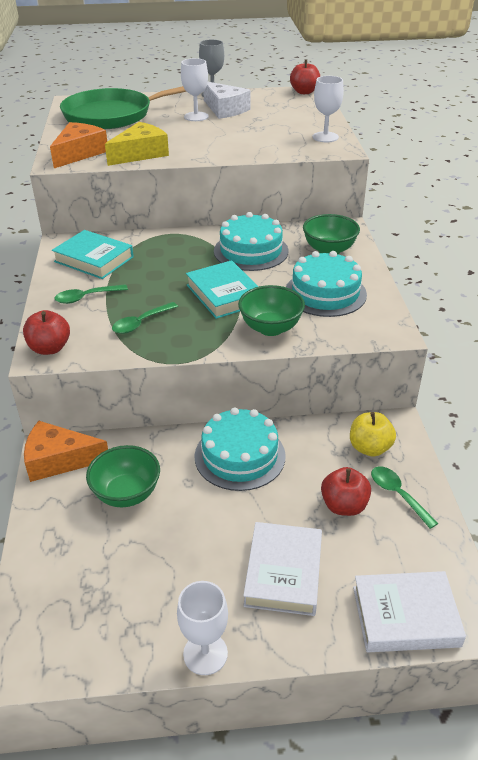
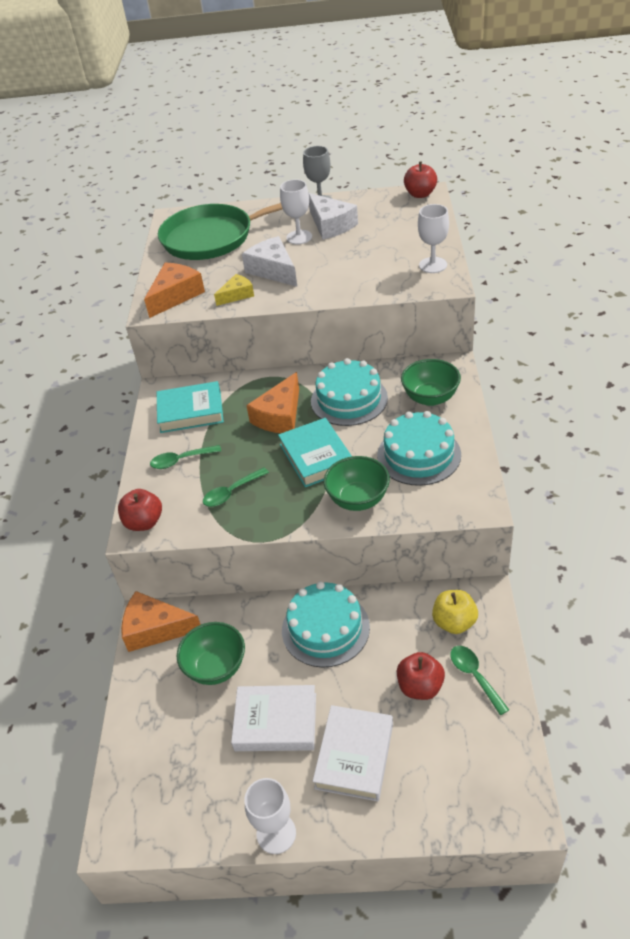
camera: 10 degrees right, 5 degrees up
turquoise book [52,230,134,279] -> turquoise book turned 45 degrees counterclockwise [157,381,224,433]
yellow cheese [105,122,169,166] -> yellow cheese [214,274,254,306], size x0.61
white book [353,571,466,652] -> white book moved to [231,685,316,751]
none -> white cheese [242,236,297,287]
none -> orange cheese [246,372,299,433]

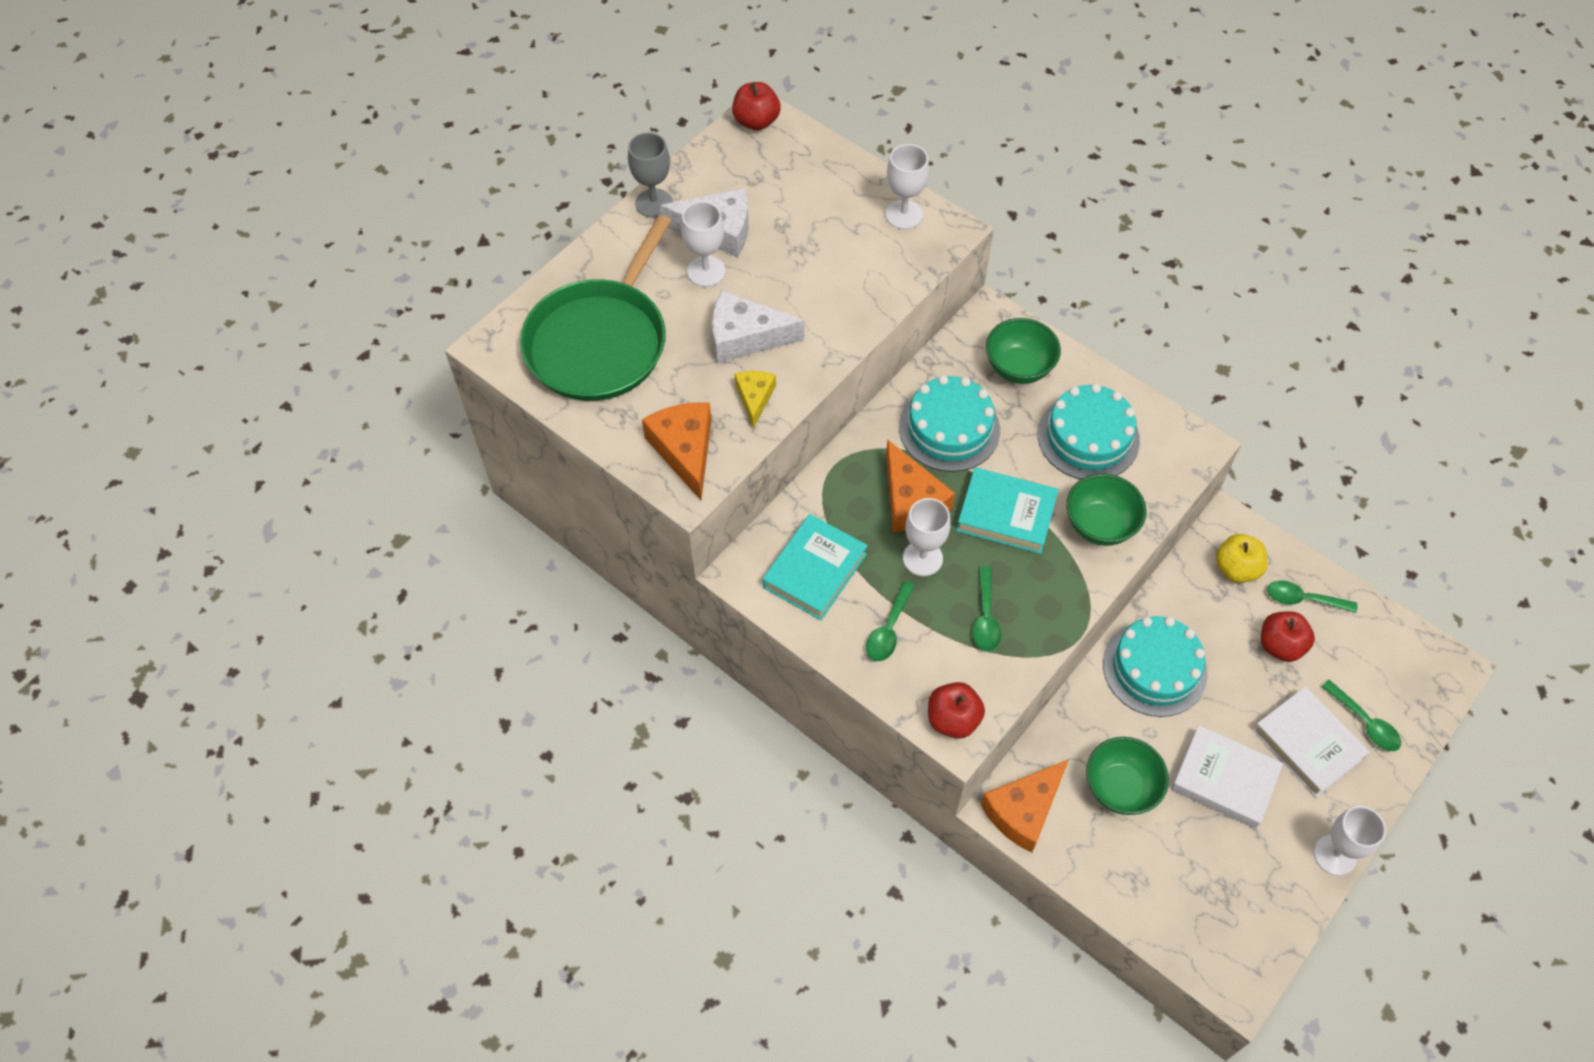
camera: 55 degrees left, 15 degrees up
white book [231,685,316,751] -> white book turned 75 degrees clockwise [1171,725,1283,829]
none -> white goblet [903,498,951,576]
none -> green spoon [1321,680,1401,751]

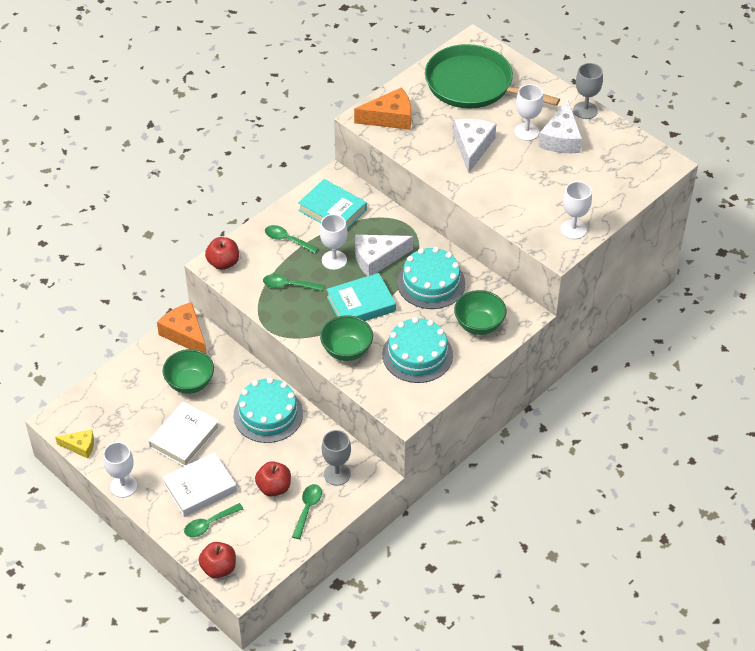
camera: 95 degrees right, 10 degrees down
red apple [732,82,780,130] -> red apple moved to [199,542,236,578]
yellow cheese [735,371,776,428] -> yellow cheese moved to [55,429,94,459]
orange cheese [886,439,955,532] -> white cheese [355,235,413,276]
turquoise book [956,467,1059,554] -> turquoise book turned 45 degrees clockwise [327,273,396,321]
yellow apple [1216,534,1268,583] -> grey goblet [322,430,351,486]

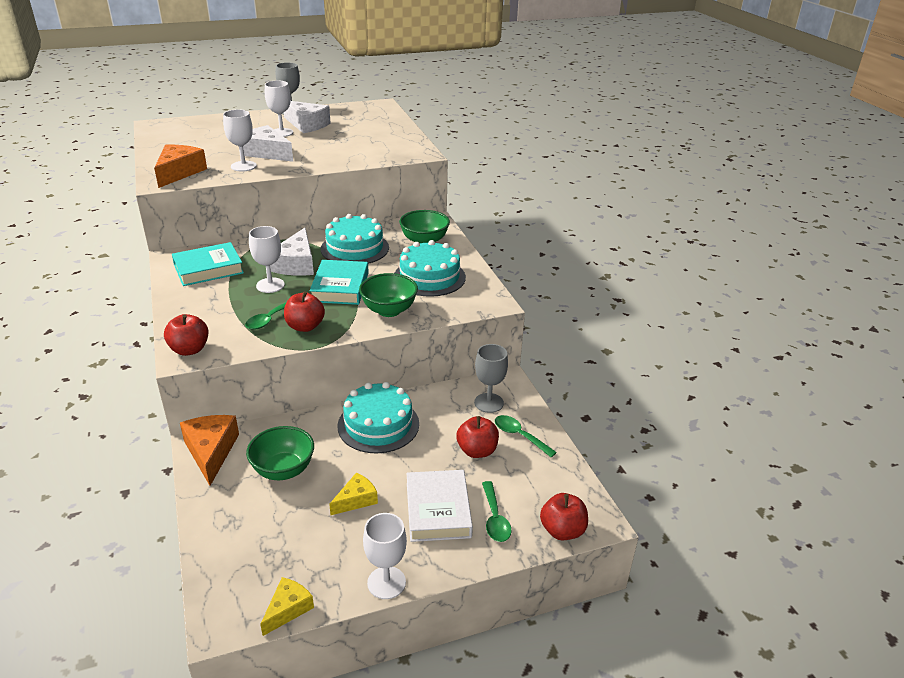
camera: 65 degrees left, 15 degrees down
white book [148,401,220,466] -> yellow cheese [329,473,378,515]
orange cheese [157,302,207,354] -> orange cheese turned 90 degrees clockwise [180,415,239,486]
green spoon [265,225,319,253] -> none
green pan [425,44,560,109] -> none
white goblet [560,181,592,239] -> white goblet moved to [223,109,257,171]
none -> red apple [284,291,325,332]

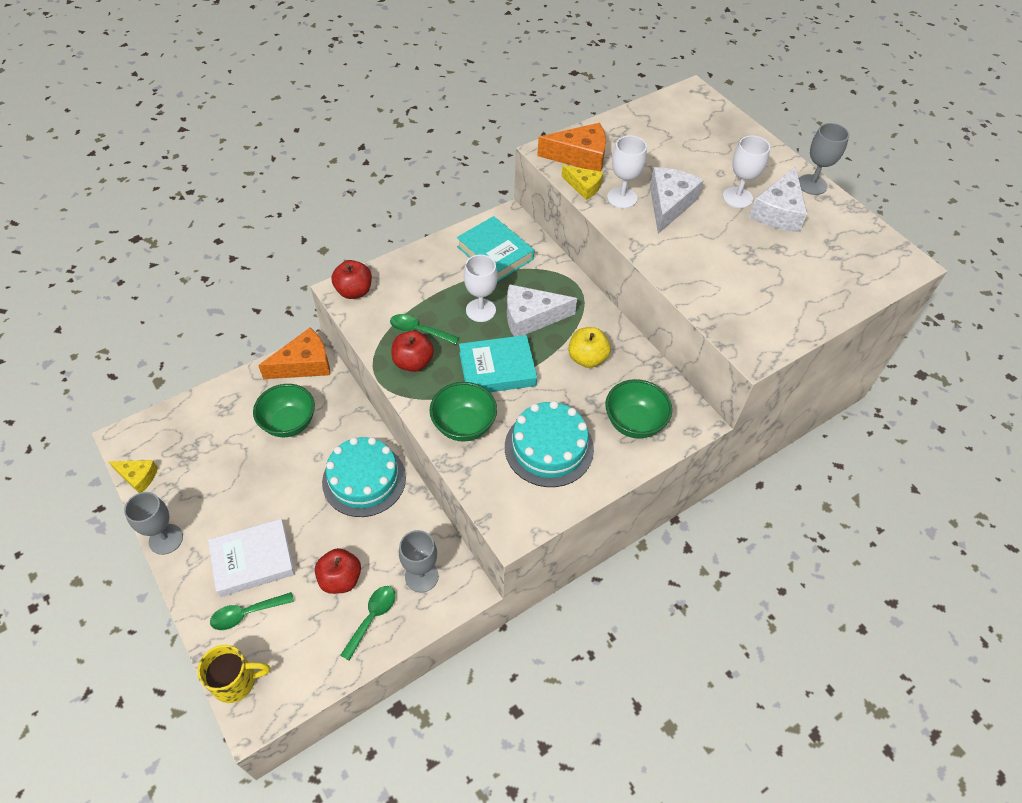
camera: 75 degrees right, 20 degrees up
turquoise cake [321,214,389,264] -> yellow apple [568,327,611,368]
yellow cheese [329,473,378,515] -> yellow cheese moved to [561,165,603,200]
white goblet [363,513,407,599] -> grey goblet [124,492,183,555]
red apple [540,493,588,540] -> yellow mug [197,645,270,703]

